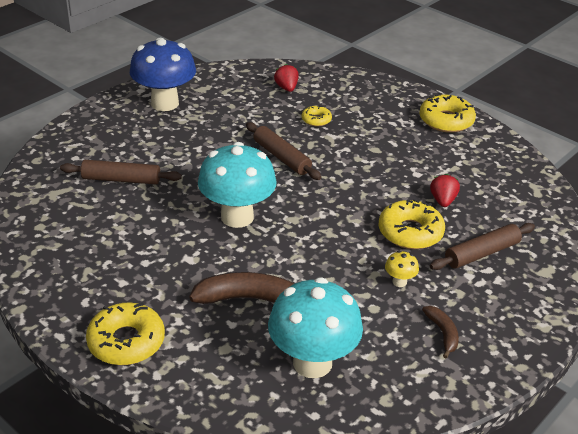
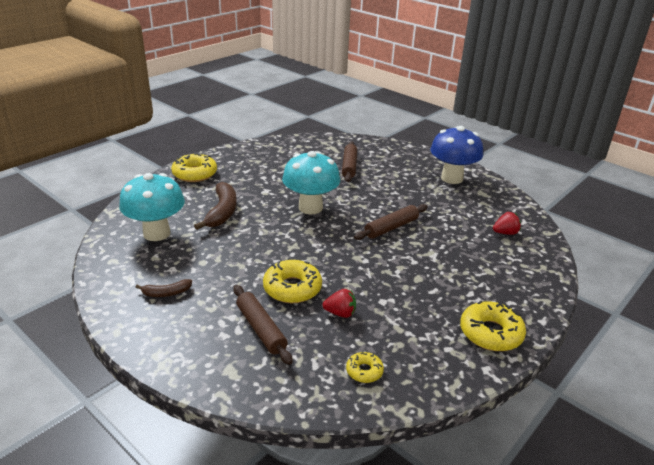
camera: 90 degrees right, 5 degrees down
yellow donut [302,105,332,126] -> yellow donut moved to [346,352,384,383]
yellow mushroom [385,251,419,287] -> none

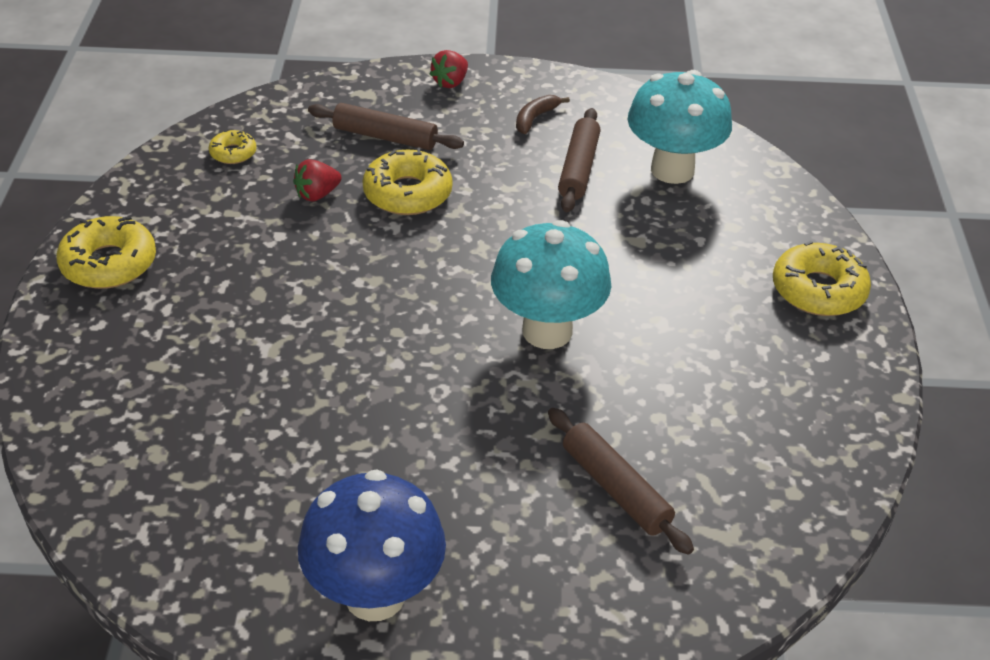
camera: 140 degrees right, 10 degrees up
brown banana [194,182,237,230] -> none
brown rolling pin [354,204,428,240] -> brown rolling pin moved to [558,108,601,212]
red strawberry [493,212,521,235] -> red strawberry moved to [430,50,468,88]

